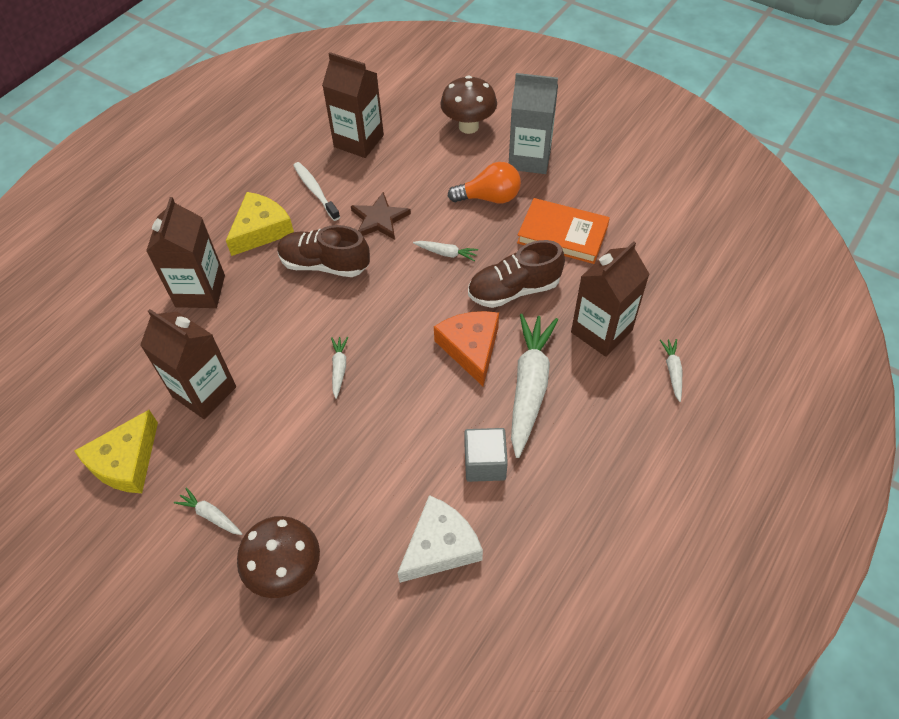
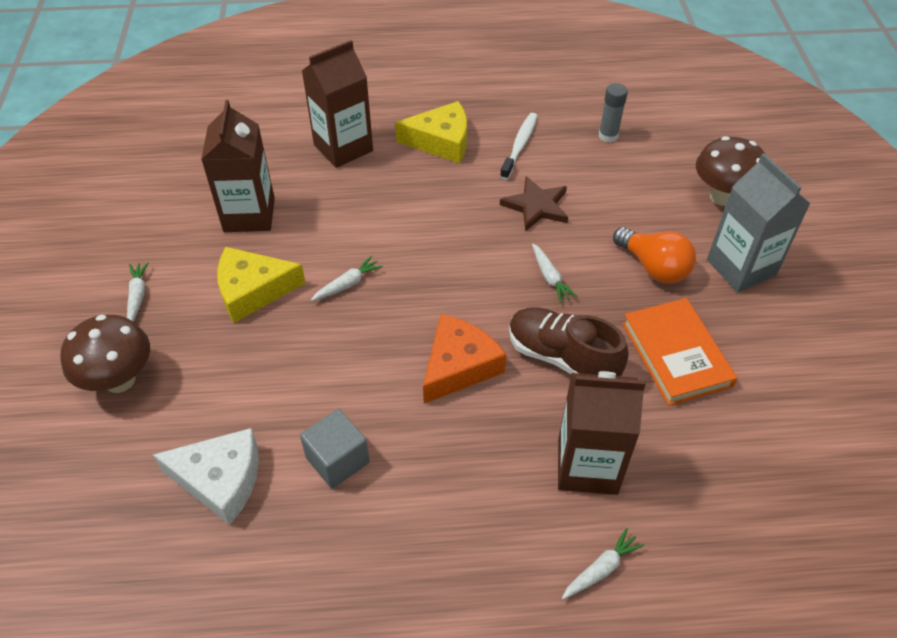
camera: 50 degrees right, 5 degrees down
yellow cheese [74,410,158,493] -> yellow cheese moved to [217,247,306,323]
brown shoe [277,225,370,277] -> none
brown carton [322,52,384,158] -> grey glue stick [599,83,628,142]
white carrot [511,314,558,458] -> none

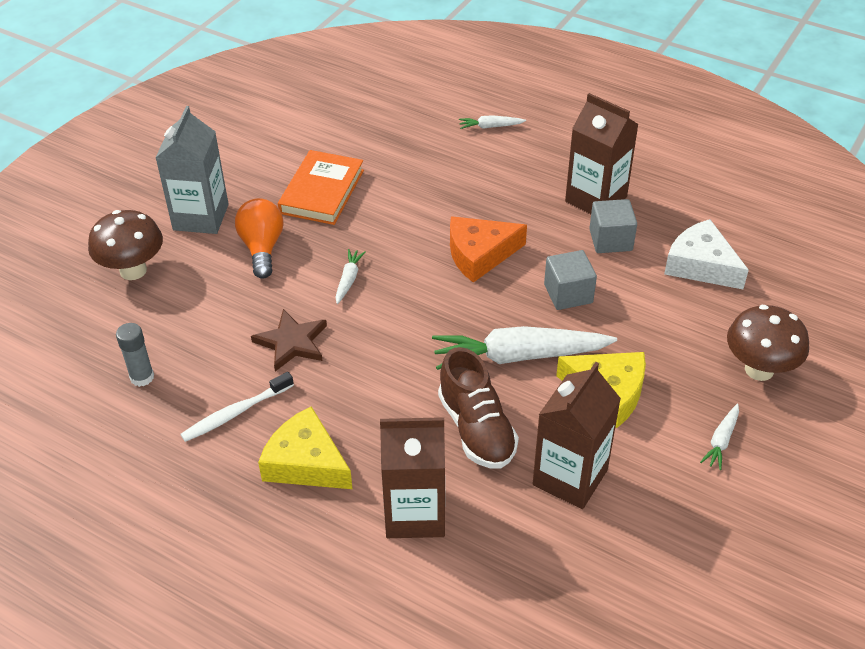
camera: 145 degrees left, 5 degrees down
white carrot [311,256,383,301] -> white carrot [432,326,617,370], size x2.23
brown shoe [509,307,629,376] -> brown shoe moved to [438,347,519,469]
brown carton [558,371,646,495] -> brown carton moved to [565,93,639,214]
none -> grey cube [544,250,597,310]

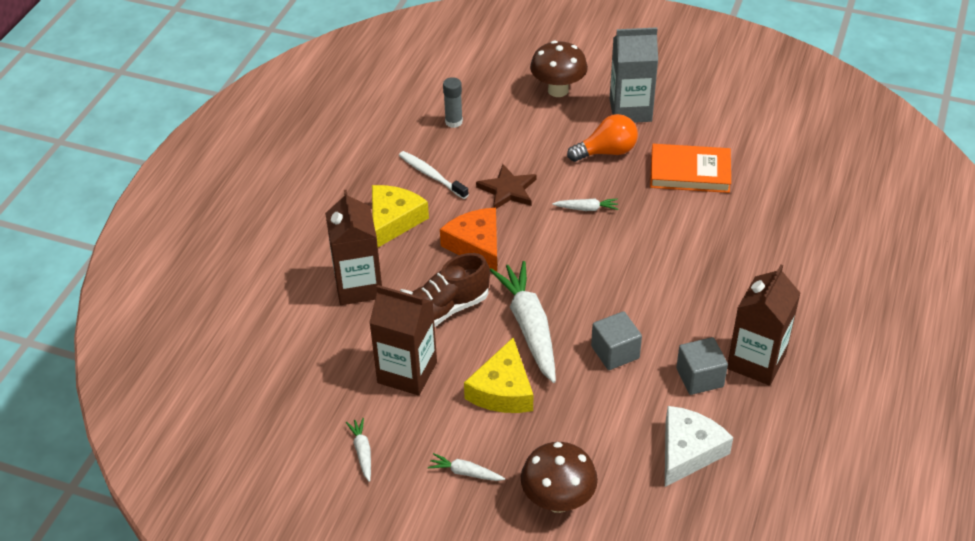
camera: 80 degrees right, 0 degrees up
orange cheese [450,216,527,283] -> orange cheese moved to [440,208,497,272]
white carrot [459,115,526,129] -> white carrot moved to [346,418,371,482]

